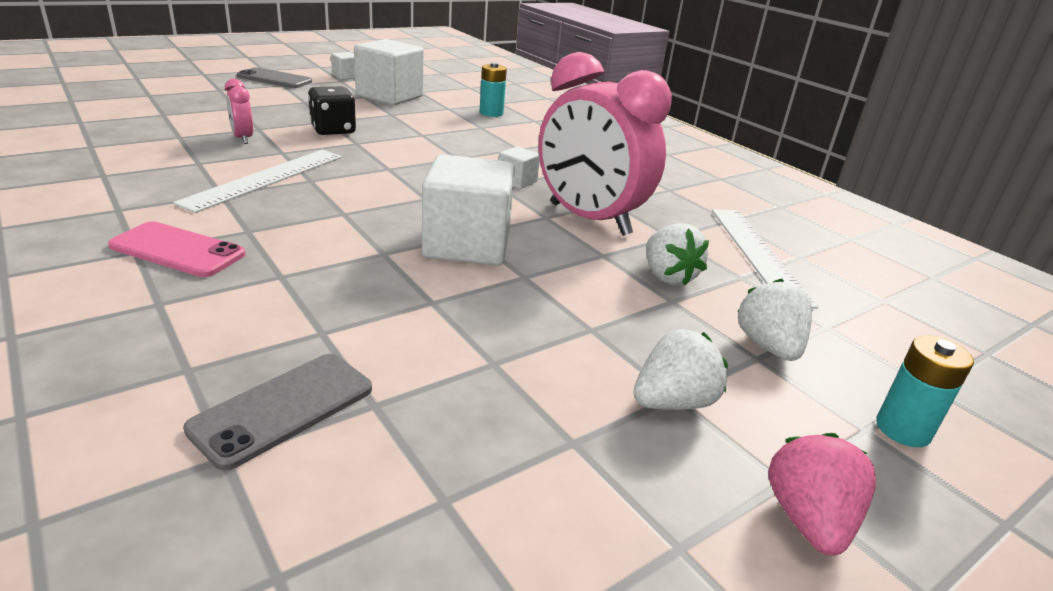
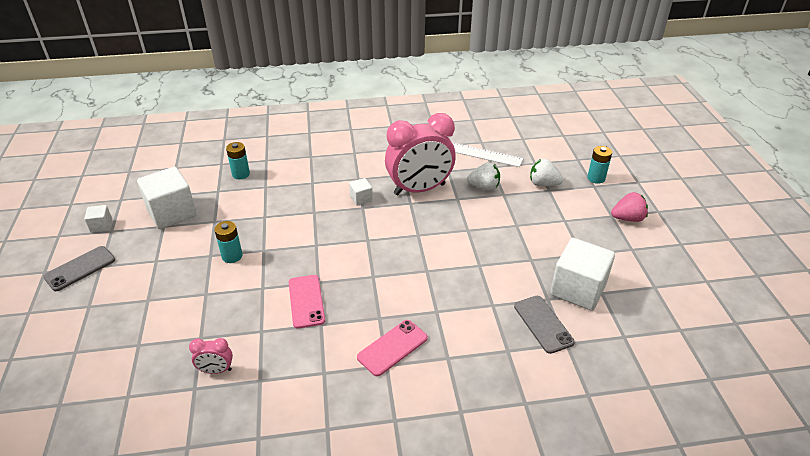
camera: 60 degrees left, 10 degrees up
white ruler [173,150,342,213] -> pink phone [288,275,325,329]
pink clock [225,79,253,144] -> pink clock moved to [189,338,233,374]
black dice [308,86,356,135] -> turquoise battery [214,221,243,263]
white cube [422,154,515,266] -> white cube moved to [550,238,615,311]
white strawberry [634,329,728,410] -> none
pink strawberry [768,433,876,556] -> pink strawberry turned 135 degrees clockwise [611,192,648,222]

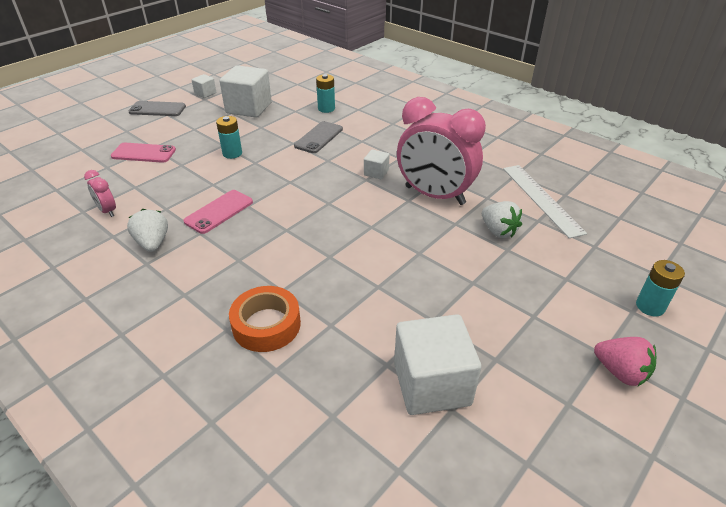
camera: 50 degrees right, 0 degrees up
pink phone [357,320,428,376] -> pink phone moved to [111,143,176,163]
grey phone [514,296,575,354] -> grey phone moved to [294,121,343,153]
white strawberry [530,159,563,186] -> white strawberry moved to [127,209,168,252]
none -> orange tape [229,286,301,352]

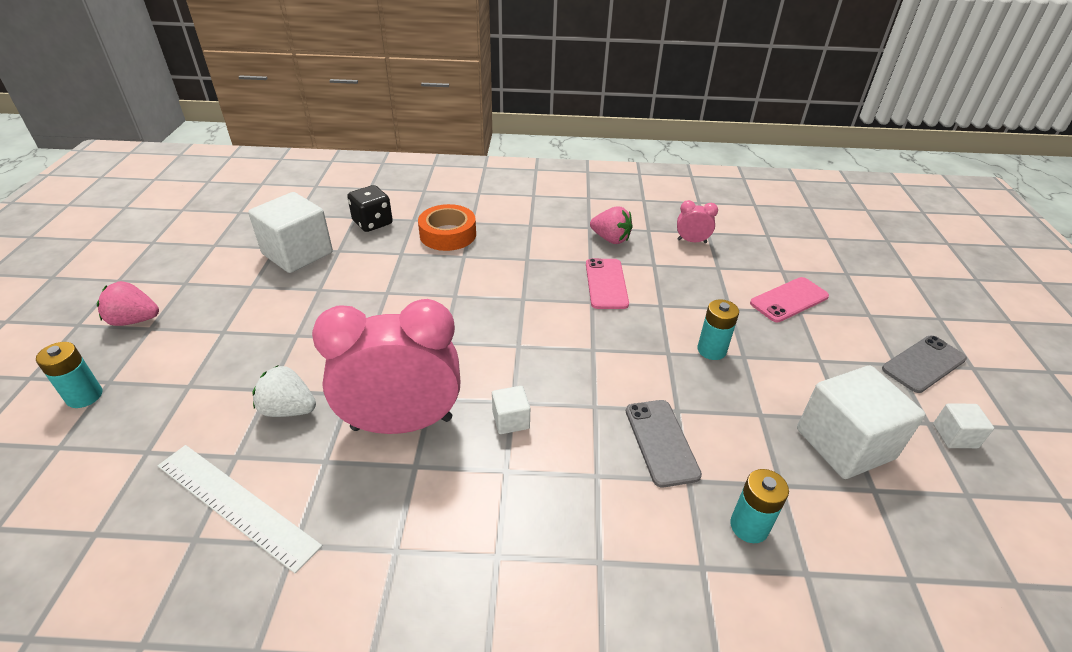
camera: 140 degrees right, 0 degrees up
white strawberry [127,209,168,252] -> pink strawberry [590,206,633,244]
none -> black dice [347,185,393,232]

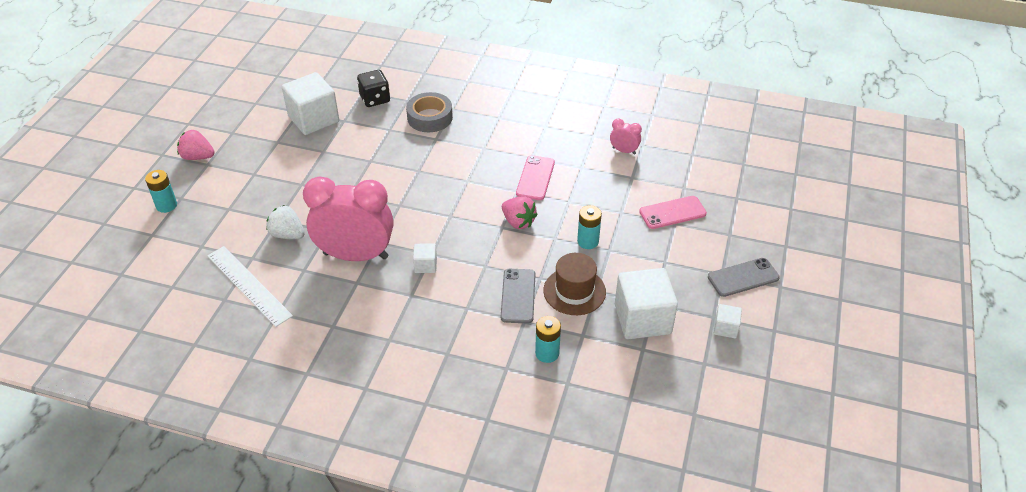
camera: 15 degrees right, 5 degrees up
orange tape [418,204,476,251] -> grey tape [406,92,453,132]
pink strawberry [590,206,633,244] -> pink strawberry moved to [502,196,538,229]
none -> brown hat [543,253,606,315]

